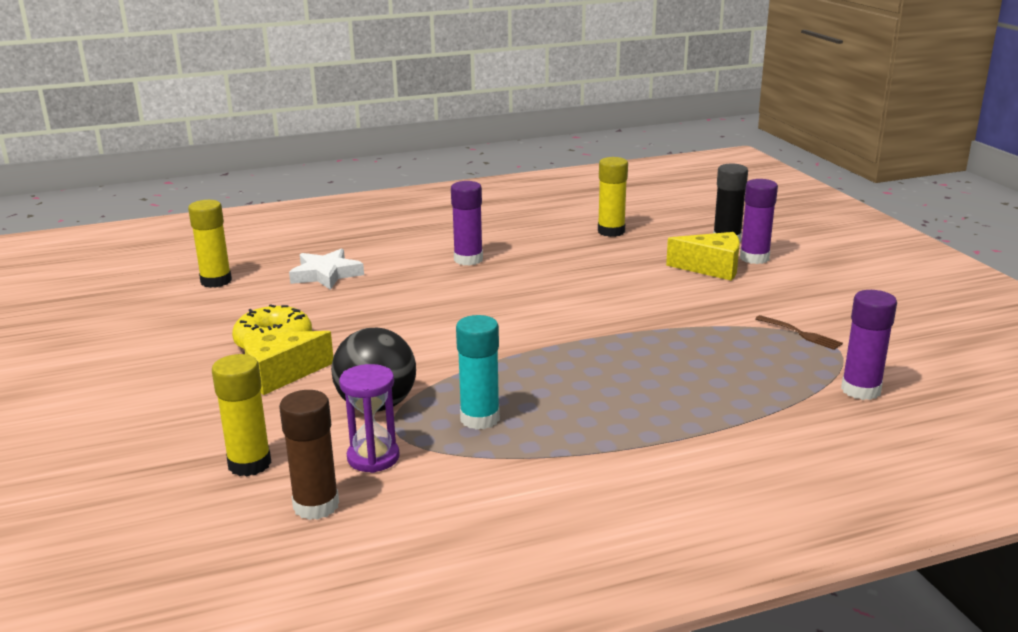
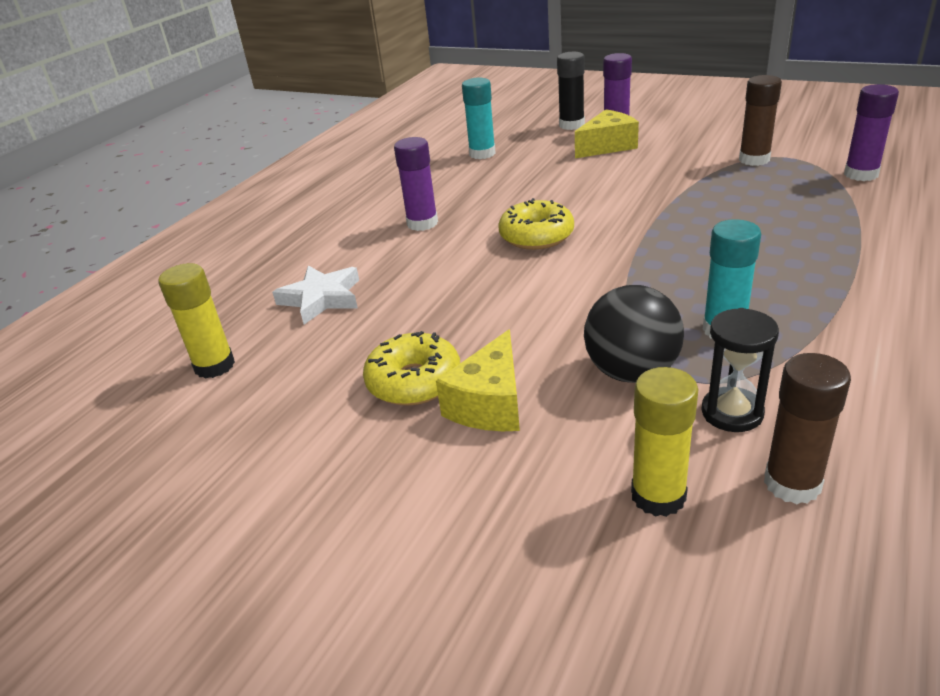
camera: 40 degrees left, 10 degrees up
purple hourglass [339,364,400,473] -> black hourglass [701,308,779,432]
yellow glue stick [598,157,628,237] -> turquoise glue stick [462,78,496,159]
brown fork [755,315,843,350] -> brown glue stick [739,75,782,166]
none -> yellow donut [499,198,574,250]

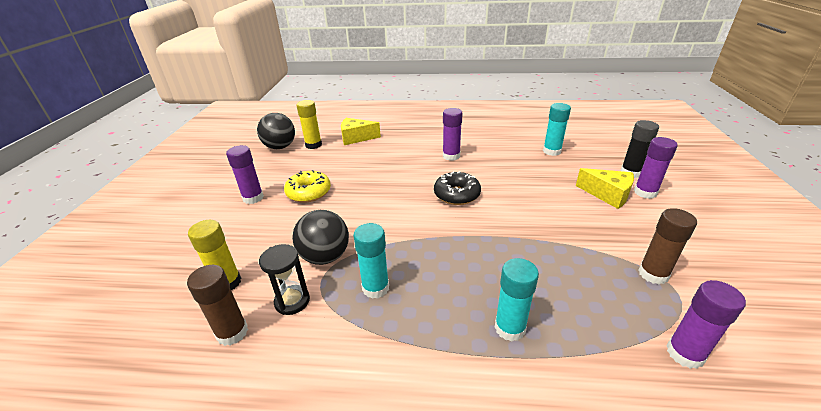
camera: 65 degrees right, 0 degrees up
white star [272,265,359,324] -> none
yellow cheese [436,329,520,431] -> yellow cheese moved to [341,118,381,145]
yellow donut [499,198,574,250] -> black donut [434,171,481,205]
none -> purple glue stick [226,145,264,204]
none -> black ball [257,113,295,149]
none -> turquoise glue stick [494,258,539,341]

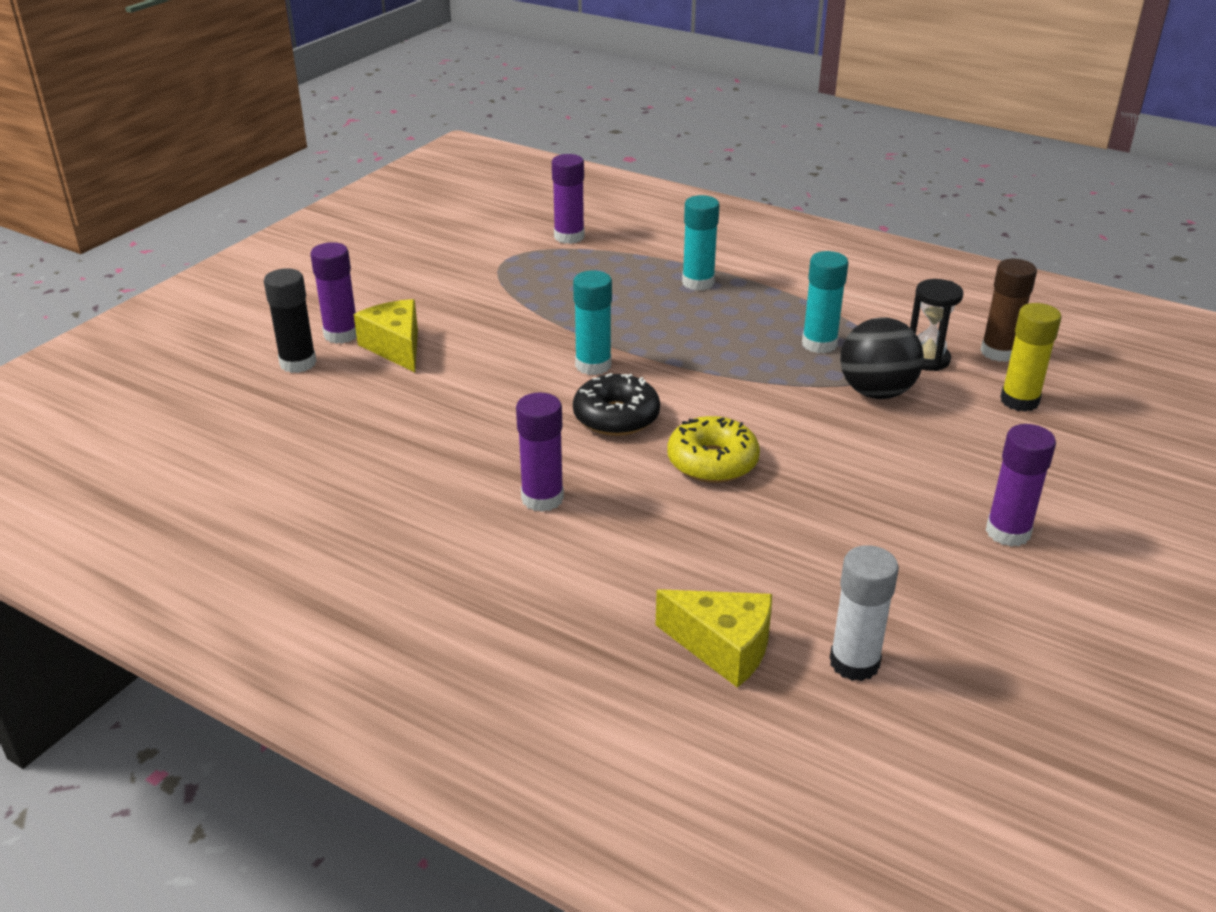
camera: 155 degrees left, 0 degrees up
black ball [257,113,295,149] -> none
yellow donut [284,170,331,203] -> yellow donut moved to [667,416,760,483]
yellow glue stick [296,100,322,149] -> white glue stick [830,545,899,681]
turquoise glue stick [543,103,571,156] -> turquoise glue stick moved to [573,270,612,375]
brown glue stick [638,208,697,284] -> none

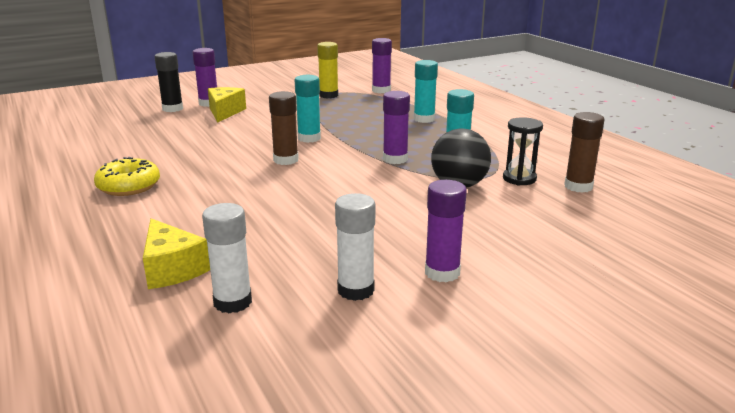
camera: 30 degrees right, 10 degrees down
purple glue stick [516,392,564,512] -> purple glue stick moved to [383,91,410,164]
black donut [573,373,660,436] -> brown glue stick [269,91,299,165]
yellow donut [667,416,760,483] -> yellow donut moved to [94,157,160,196]
yellow glue stick [1000,303,1061,412] -> yellow glue stick moved to [317,42,338,99]
none -> white glue stick [335,193,375,301]

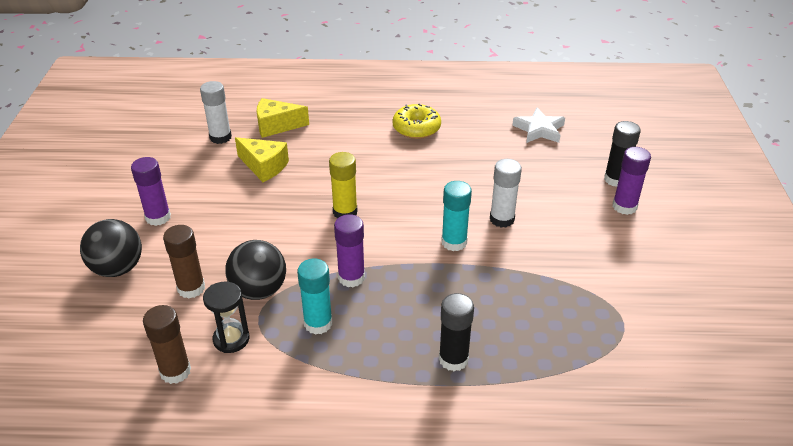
camera: 120 degrees right, 15 degrees up
yellow cheese [208,87,246,123] -> yellow cheese moved to [235,137,289,182]
brown glue stick [269,91,299,165] -> brown glue stick moved to [163,225,205,298]
yellow glue stick [317,42,338,99] -> yellow glue stick moved to [329,152,357,219]
white glue stick [335,193,375,301] -> white glue stick moved to [490,159,522,228]
purple glue stick [372,38,392,93] -> none
turquoise glue stick [414,60,438,123] -> black glue stick [439,293,474,371]
none -> black ball [80,219,142,277]
none -> white star [512,108,565,143]

